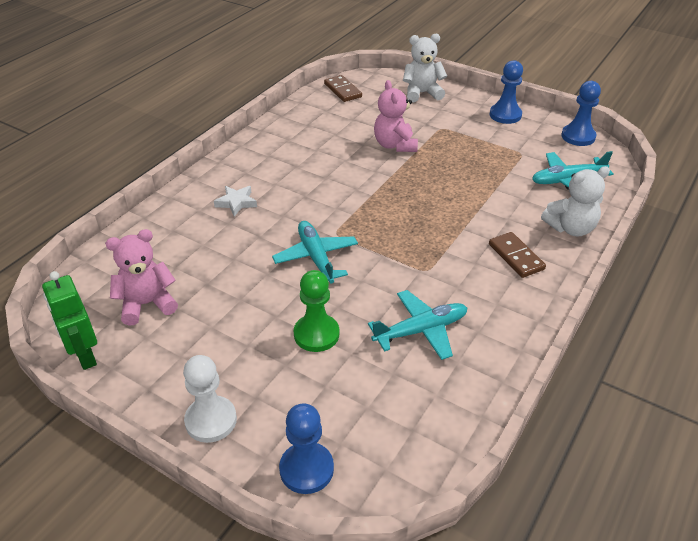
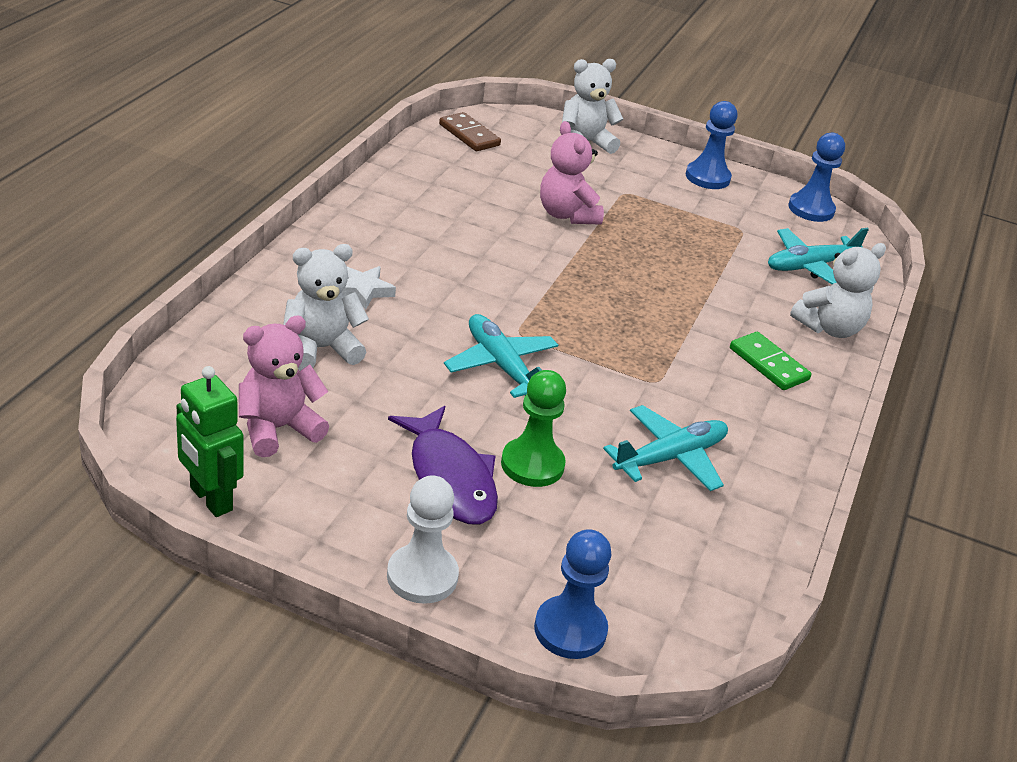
camera: 15 degrees left, 5 degrees down
brown domino [489,232,546,278] -> green domino [730,332,811,390]
none -> white teddy bear [283,244,369,371]
none -> purple fish [388,406,498,524]

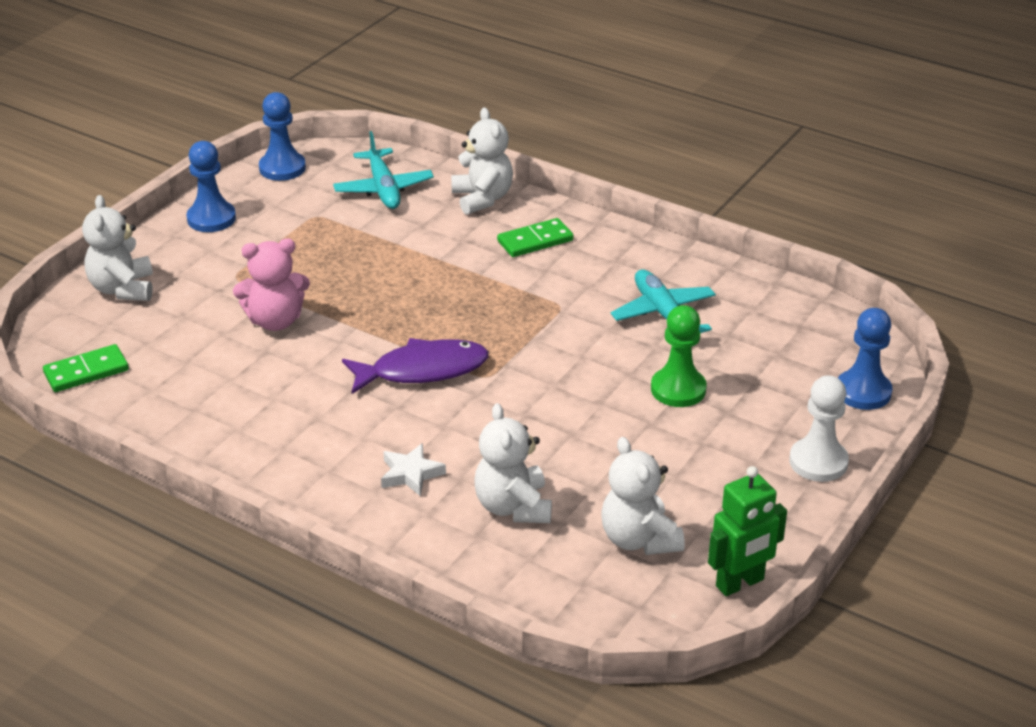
camera: 75 degrees left, 0 degrees up
pink teddy bear [239,316,329,457] -> white teddy bear [602,437,685,555]
purple fish [388,406,498,524] -> purple fish moved to [342,338,489,394]
brown domino [439,112,501,151] -> green domino [43,344,129,392]
turquoise plane [444,314,558,398] -> none

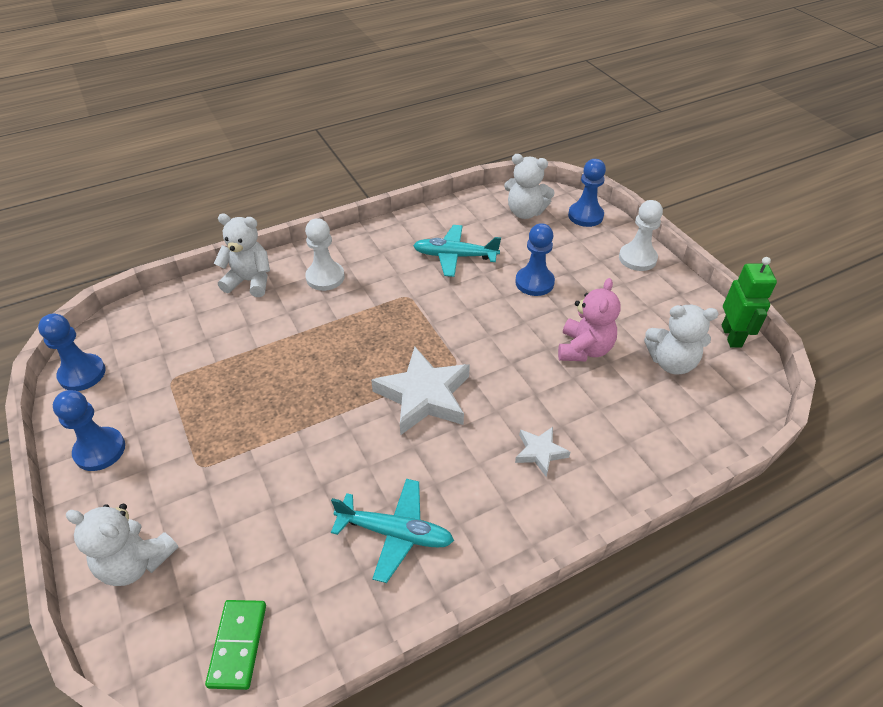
camera: 60 degrees left, 10 degrees up
pink teddy bear [233,239,310,331] -> pink teddy bear moved to [558,278,621,361]
turquoise plane [333,131,434,209] -> turquoise plane moved to [331,479,454,583]
purple fish [342,338,489,394] -> white star [371,347,470,435]
white teddy bear [474,403,552,523] -> white teddy bear moved to [504,154,555,219]
green domino [497,218,574,257] -> white pawn [305,218,345,291]
green pawn [651,305,707,407] -> blue pawn [515,223,555,296]

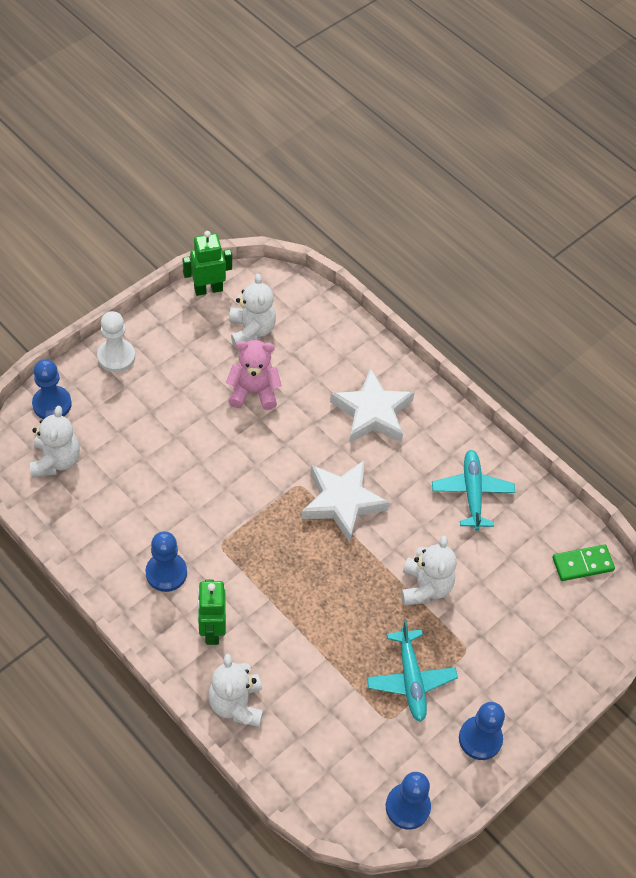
camera: 110 degrees left, 10 degrees up
white teddy bear [66,504,178,586] -> white teddy bear moved to [401,535,457,606]
white pawn [305,218,345,291] -> green robot [198,579,226,645]
turquoise plane [413,225,501,277] -> turquoise plane moved to [367,620,458,722]
blue pawn [515,223,555,296] -> blue pawn moved to [145,531,187,592]
white star [515,427,570,477] -> white star [330,368,415,443], size x1.95

